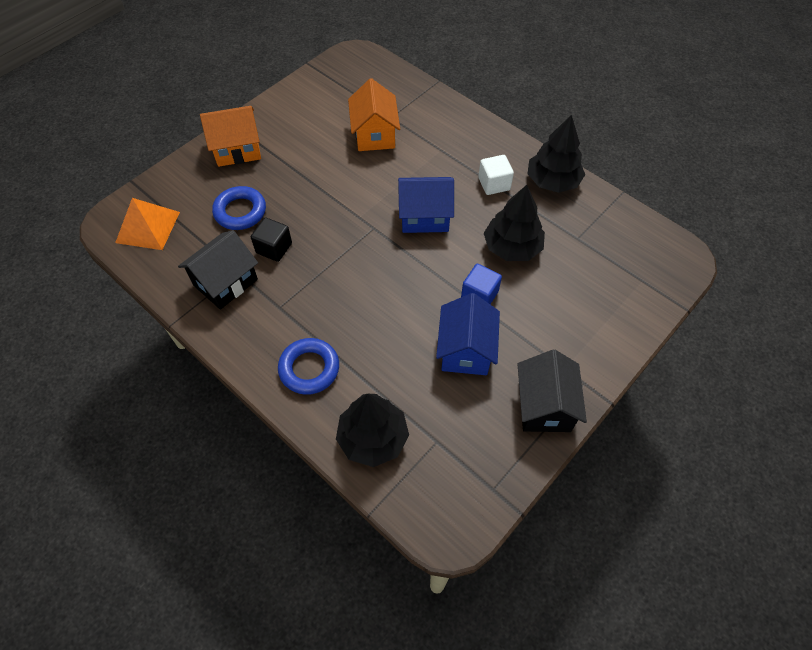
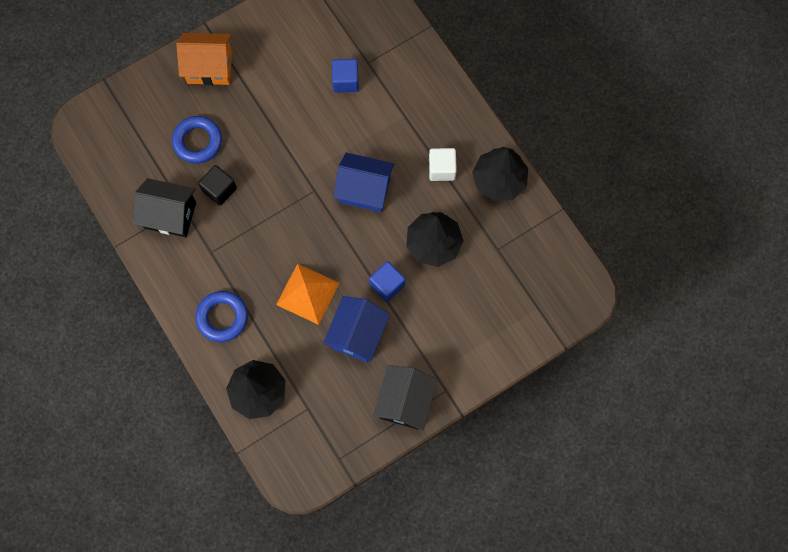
camera: 15 degrees right, 15 degrees up
orange pyramid [115,198,180,250] -> orange pyramid moved to [276,263,340,325]
black house [178,230,258,310] -> black house turned 45 degrees clockwise [133,178,196,237]
orange house [348,78,400,151] -> blue cube [332,59,359,93]

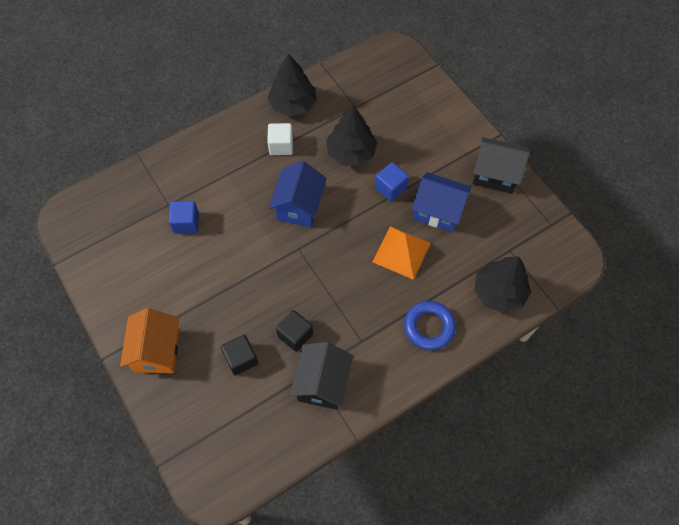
camera: 90 degrees left, 10 degrees down
blue ring [172,116,222,164] -> black cube [221,335,258,376]

